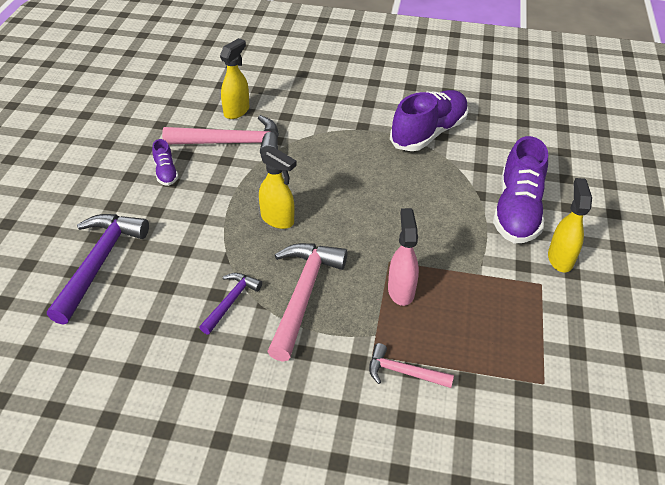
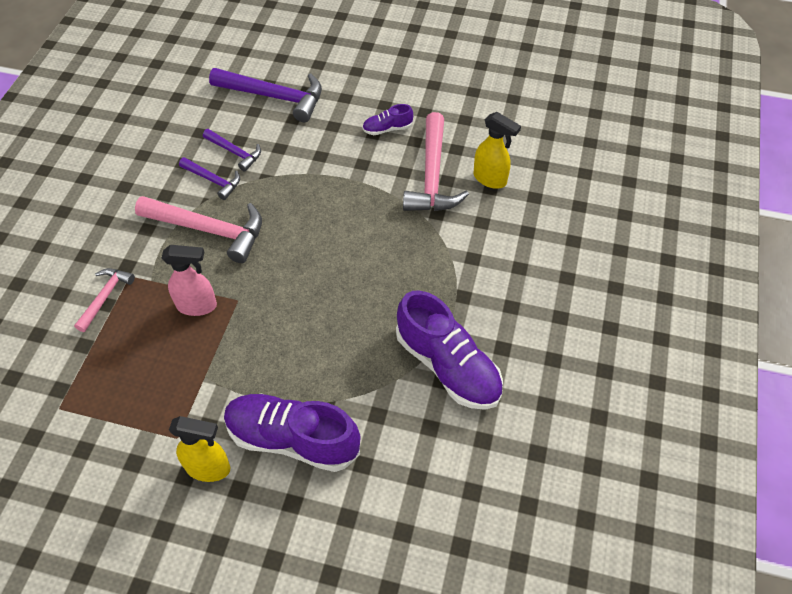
camera: 95 degrees right, 10 degrees up
yellow spray bottle [259,147,297,229] -> none
none -> purple hammer [203,129,261,172]

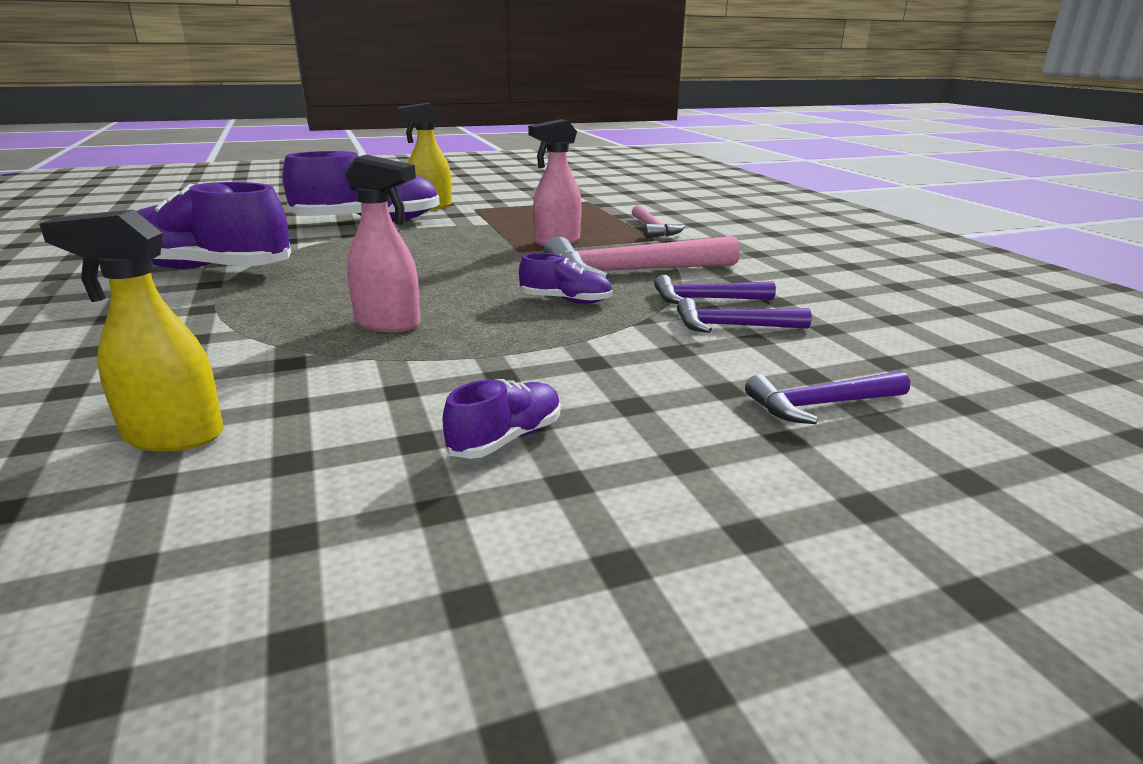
camera: 145 degrees right, 30 degrees down
purple hammer [209,68,322,122] -> purple hammer [745,371,910,424], size x0.55
pink hammer [403,112,469,211] -> none
none -> pink spray bottle [344,155,420,332]
none -> purple shoe [519,253,613,304]

